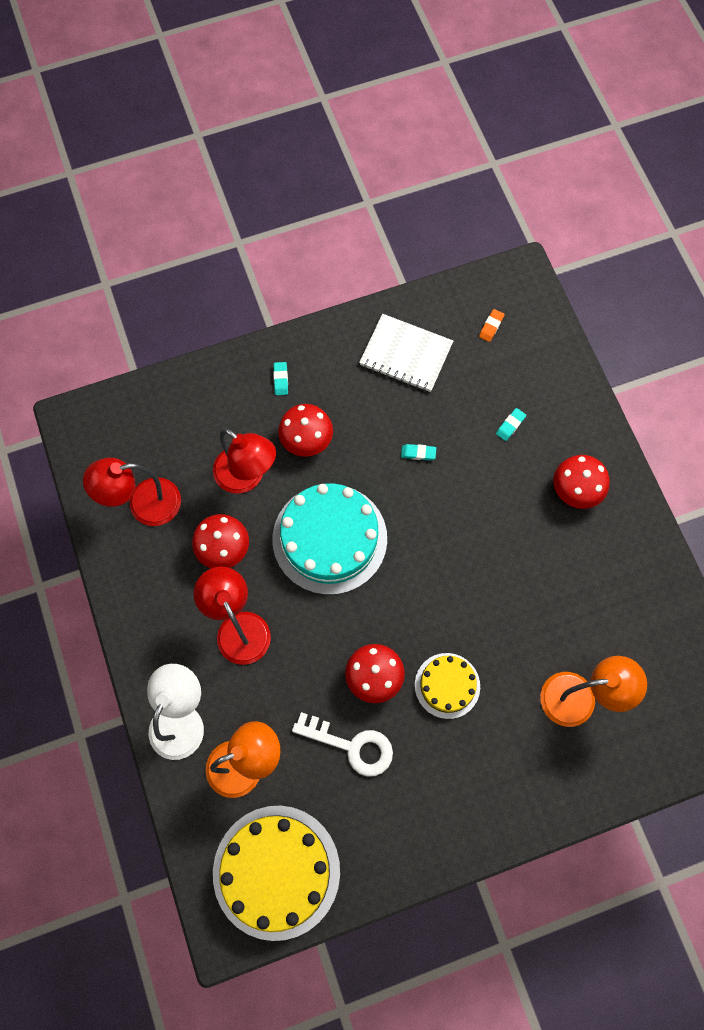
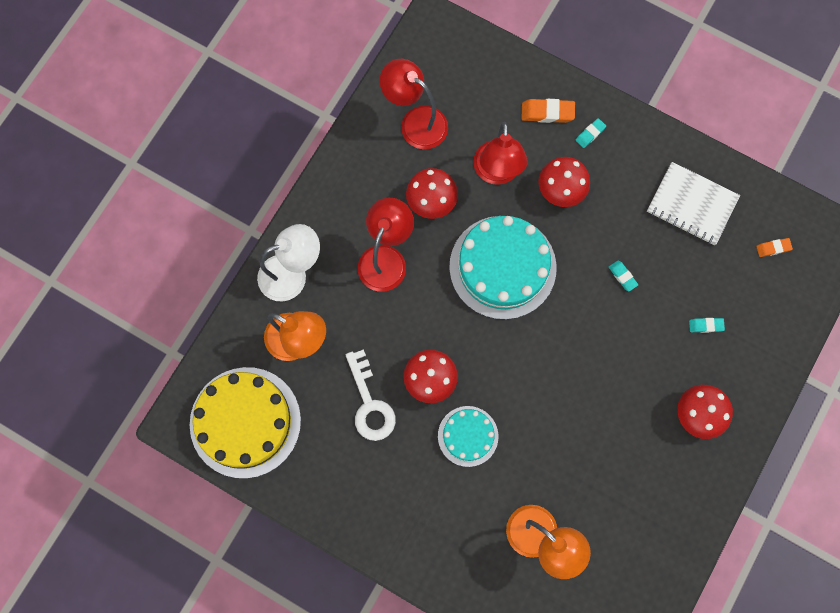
camera: 50 degrees right, 5 degrees up
white notebook [359,314,453,392] -> white notebook turned 45 degrees counterclockwise [647,162,740,245]
yellow cake [415,653,480,719] -> turquoise cake [438,406,498,467]
none -> orange eraser [521,99,575,123]

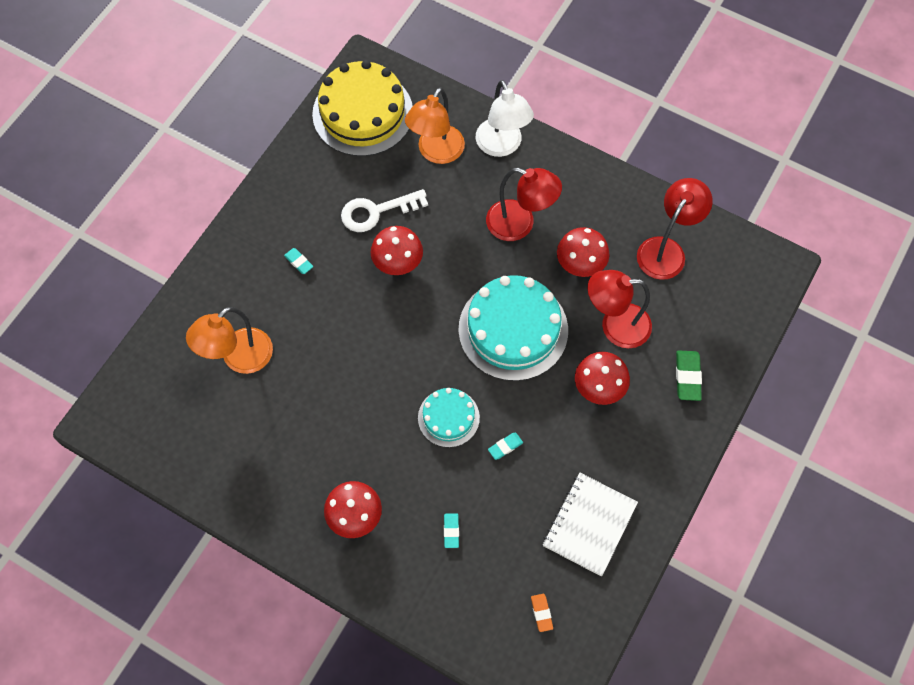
camera: 90 degrees right, 10 degrees down
turquoise cake [438,406,498,467] -> turquoise cake moved to [418,388,480,447]
orange eraser [521,99,575,123] -> green eraser [676,350,702,401]
turquoise eraser [575,118,606,148] -> turquoise eraser moved to [284,248,313,274]

